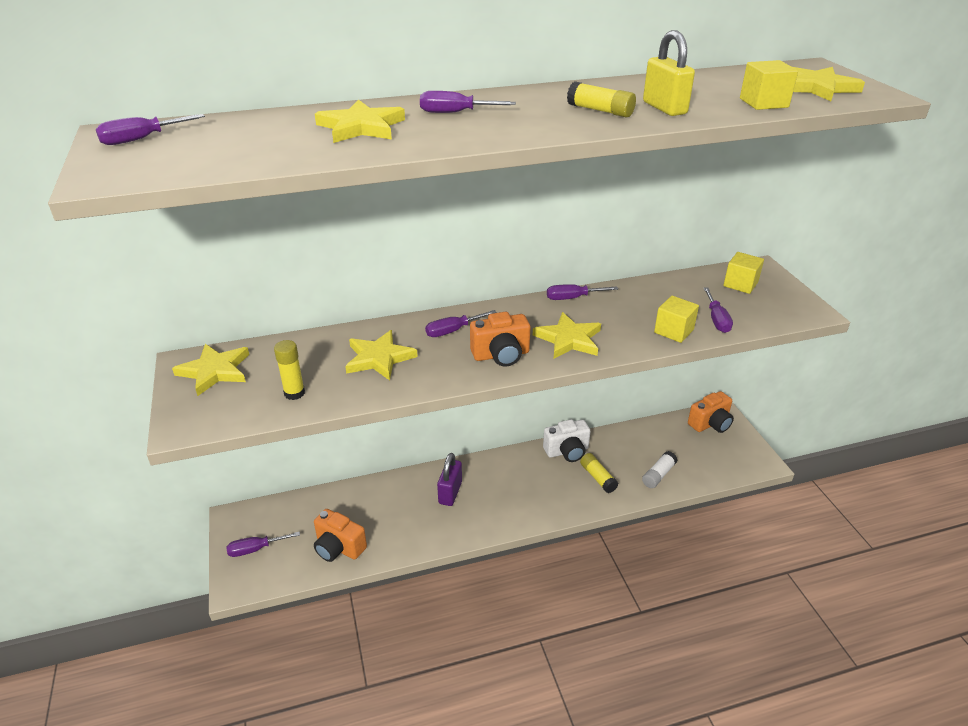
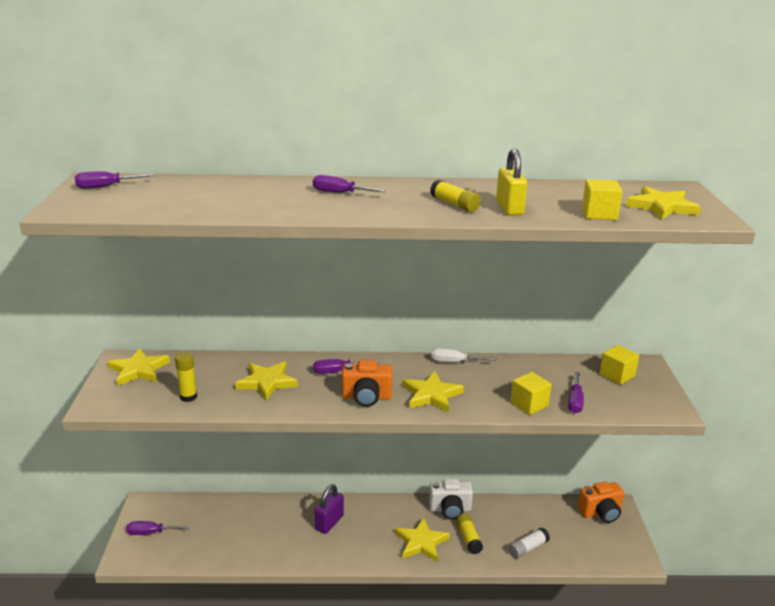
camera: 15 degrees right, 10 degrees down
orange camera [314,509,367,562] -> none
yellow star [315,100,405,143] -> yellow star moved to [395,517,450,562]
purple screwdriver [547,284,618,300] -> white screwdriver [431,348,496,362]

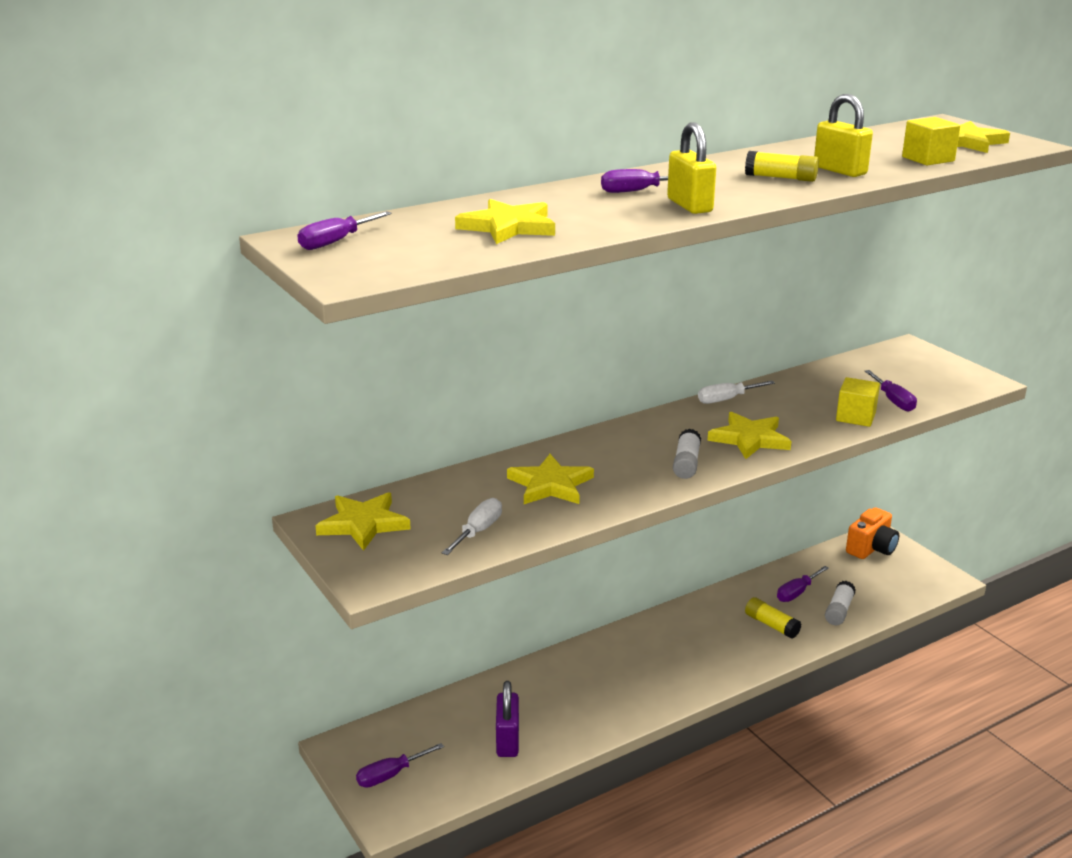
camera: 30 degrees left, 0 degrees up
yellow glue stick [175,352,197,402] -> white screwdriver [442,498,502,555]
purple screwdriver [313,359,379,374] -> purple screwdriver moved to [777,566,829,602]
purple padlock [315,484,344,534] -> purple padlock moved to [496,681,519,757]
orange camera [342,360,392,407] -> white glue stick [673,429,701,479]
yellow star [395,517,450,562] -> yellow star moved to [455,199,555,244]
white camera [429,479,473,520] -> none
yellow cube [599,345,639,385] -> none
none -> yellow padlock [667,122,716,214]

